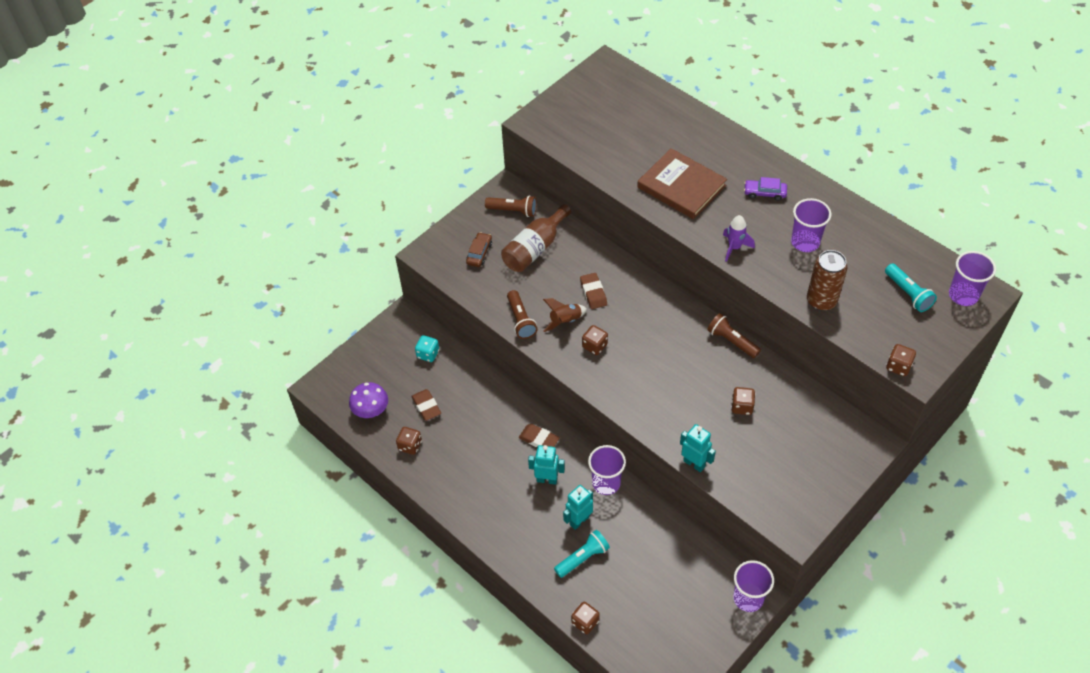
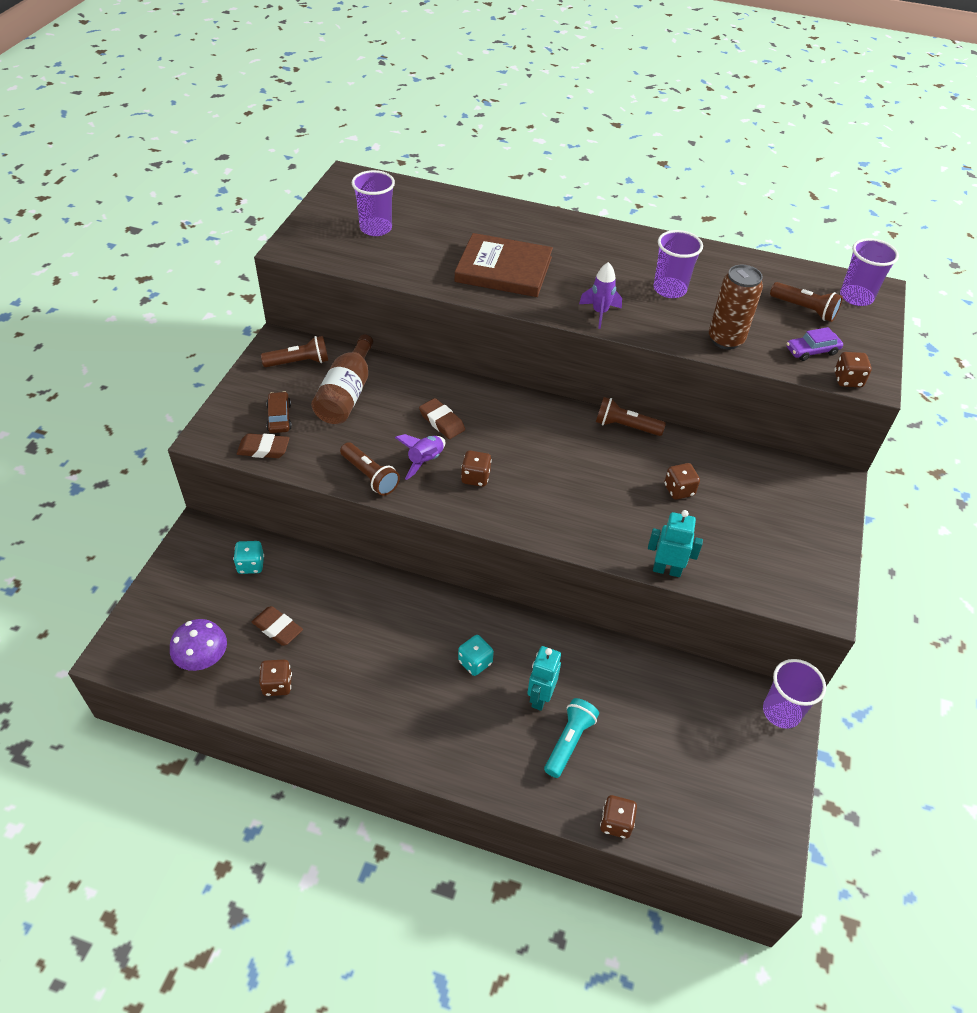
camera: 30 degrees left, 5 degrees down
brown eraser [519,424,560,447] -> brown eraser moved to [237,433,290,458]
turquoise robot [528,445,565,485] -> turquoise dice [458,635,494,676]
brown rocket [543,298,587,332] -> purple rocket [395,434,445,480]
purple cup [588,445,626,495] -> purple cup moved to [352,170,395,236]
purple car [744,177,787,201] -> purple car moved to [786,327,843,361]
turquoise flashlight [885,263,937,312] -> brown flashlight [770,282,843,322]

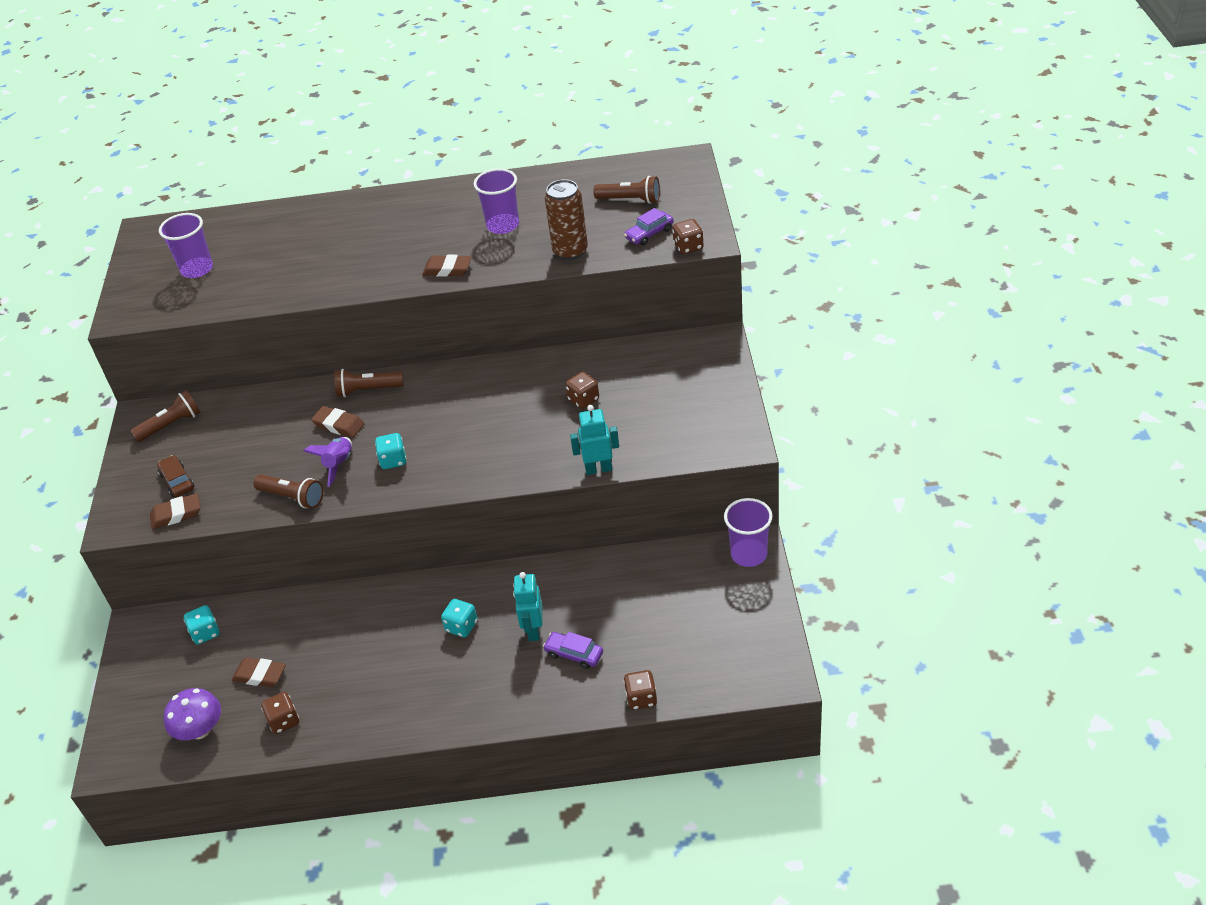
camera: 15 degrees left, 5 degrees down
brown bottle [311,334,373,424] -> none
brown book [455,233,553,297] -> none
brown dice [461,451,492,487] -> turquoise dice [375,433,407,469]
turquoise flashlight [544,698,599,778] -> purple car [543,632,603,669]
purple rocket [579,262,622,329] -> brown eraser [422,255,472,277]
brown flashlight [596,397,666,436] -> brown flashlight moved to [334,369,404,397]
purple cup [840,238,899,306] -> none

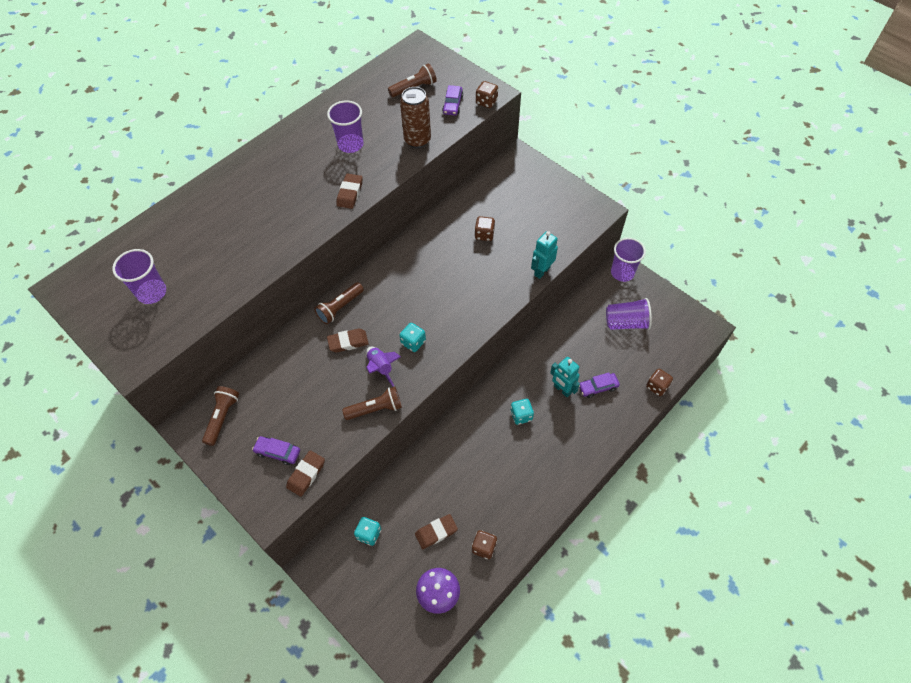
camera: 45 degrees left, 15 degrees up
brown car [157,455,194,497] -> purple car [252,436,300,465]
brown eraser [422,255,472,277] -> brown eraser turned 45 degrees counterclockwise [336,174,363,209]
none -> purple cup [606,298,652,330]

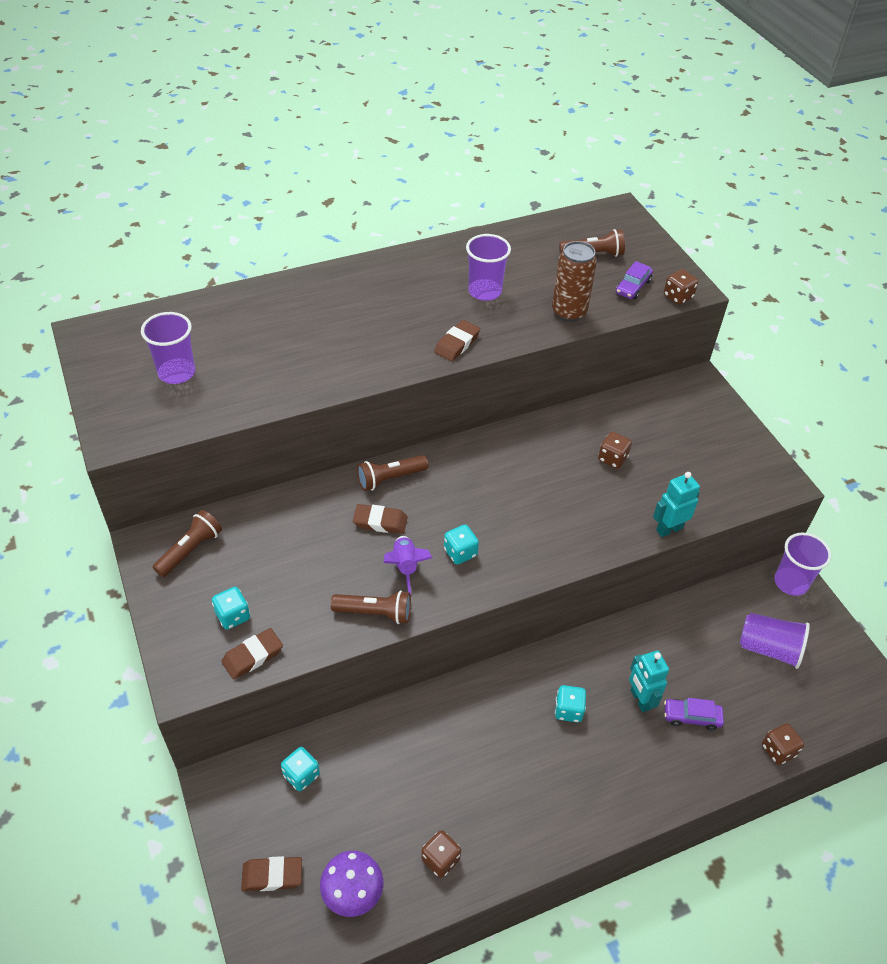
camera: 20 degrees right, 10 degrees down
purple car [252,436,300,465] -> turquoise dice [212,587,250,630]
brown eraser [415,514,458,549] -> brown eraser moved to [241,856,302,891]

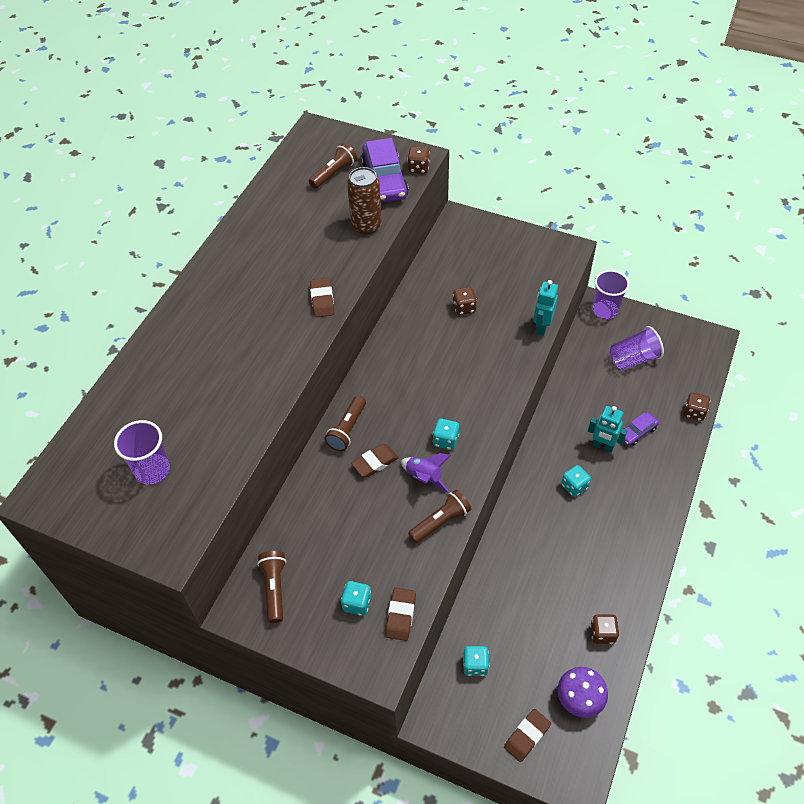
camera: 40 degrees left, 5 degrees up
purple cup [466,234,511,301] -> none
purple car [616,261,653,299] -> purple car [361,138,409,203], size x1.92

